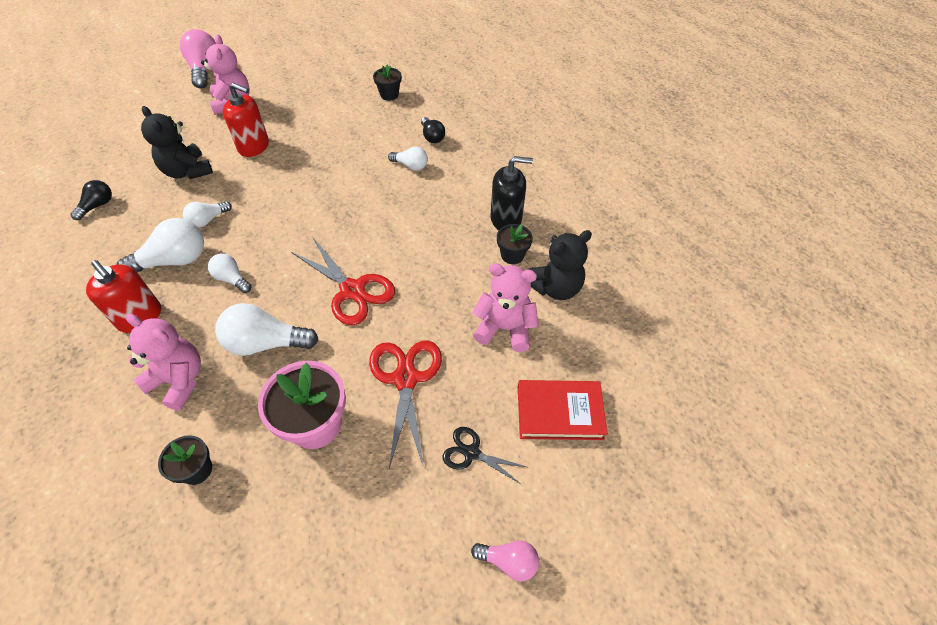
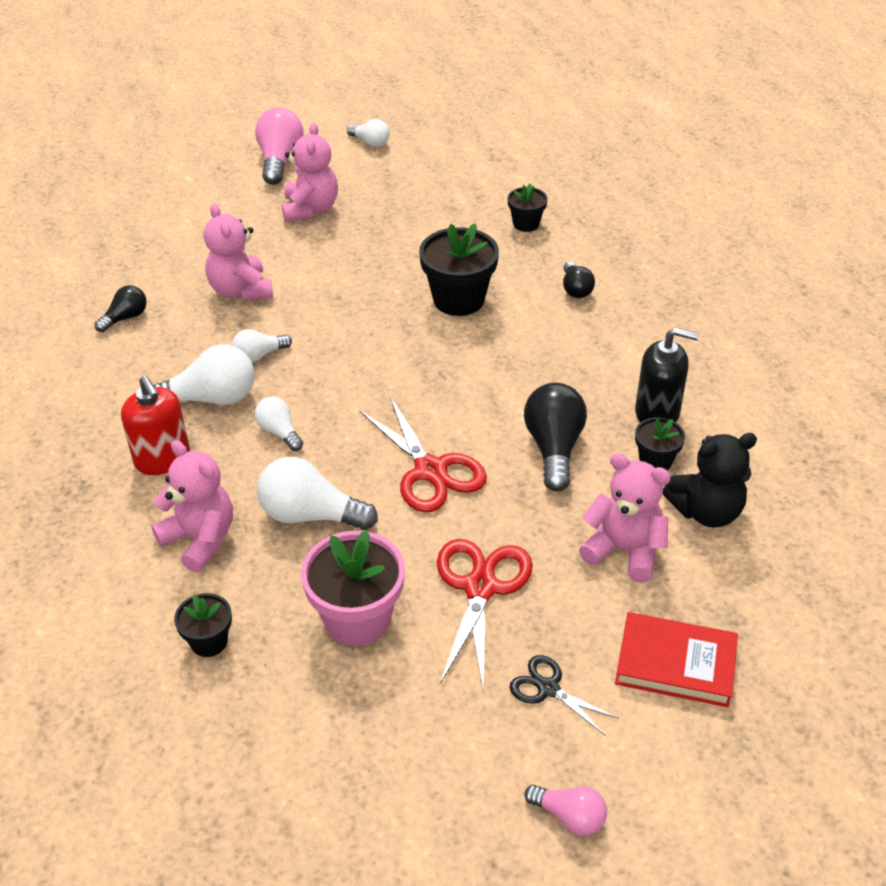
camera: 15 degrees right, 10 degrees down
black teddy bear [141,106,213,179] -> pink teddy bear [204,204,273,301]
red soap dispenser [223,83,269,157] -> none
white light bulb [388,146,428,171] -> white light bulb moved to [347,119,390,147]
none -> black flower pot [419,223,499,316]
none -> black light bulb [524,383,587,492]

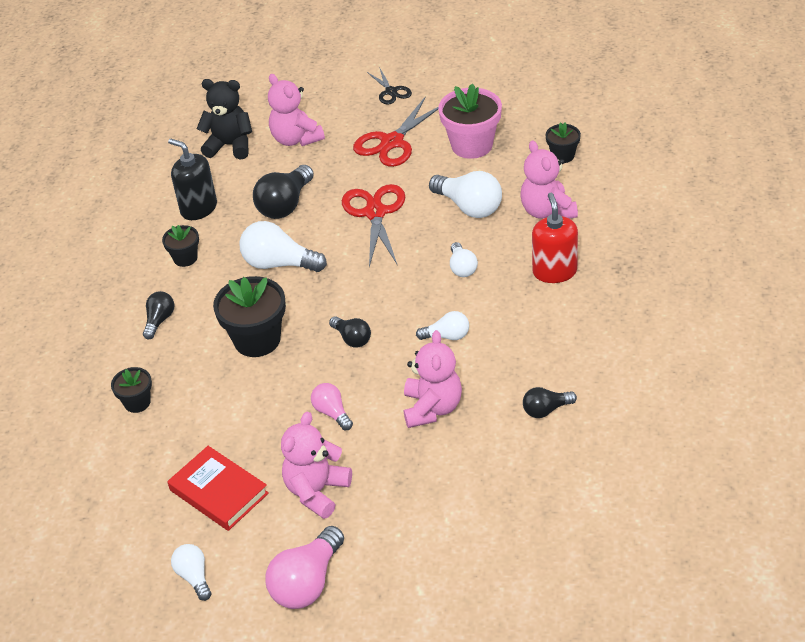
camera: 150 degrees left, 0 degrees up
white light bulb [153,344,255,405] -> white light bulb moved to [239,221,327,272]
pink light bulb [524,785,607,836] -> pink light bulb moved to [311,383,353,430]
red book [615,612,738,707] -> red book moved to [167,446,269,531]
black flower pot [635,417,685,470] -> black flower pot moved to [162,225,199,267]
none -> black light bulb [329,316,371,347]

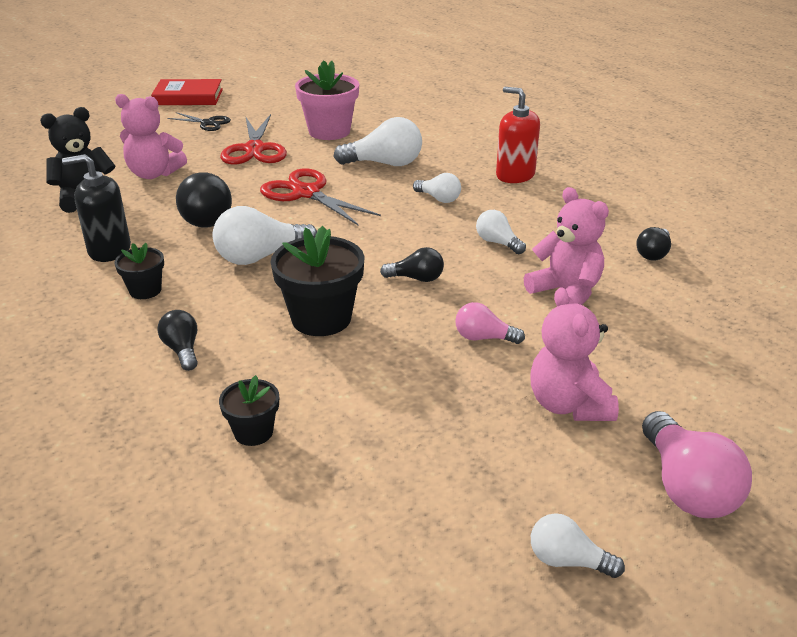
camera: 45 degrees left, 10 degrees down
red book [167,446,269,531] -> red book moved to [151,79,223,105]
white light bulb [416,311,469,340] -> white light bulb turned 90 degrees counterclockwise [476,210,526,254]
pink teddy bear [521,140,578,219] -> none
black flower pot [545,123,581,163] -> none

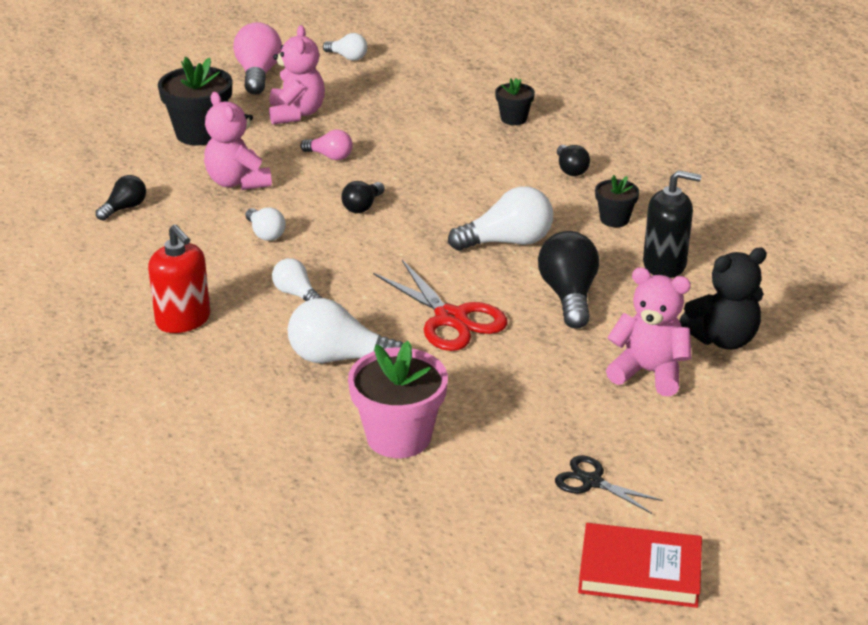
camera: 170 degrees left, 0 degrees up
red scissors [220,114,287,165] -> none
black flower pot [271,226,365,336] -> black flower pot moved to [158,57,232,145]
black light bulb [380,247,444,282] -> black light bulb turned 75 degrees counterclockwise [341,181,385,213]

